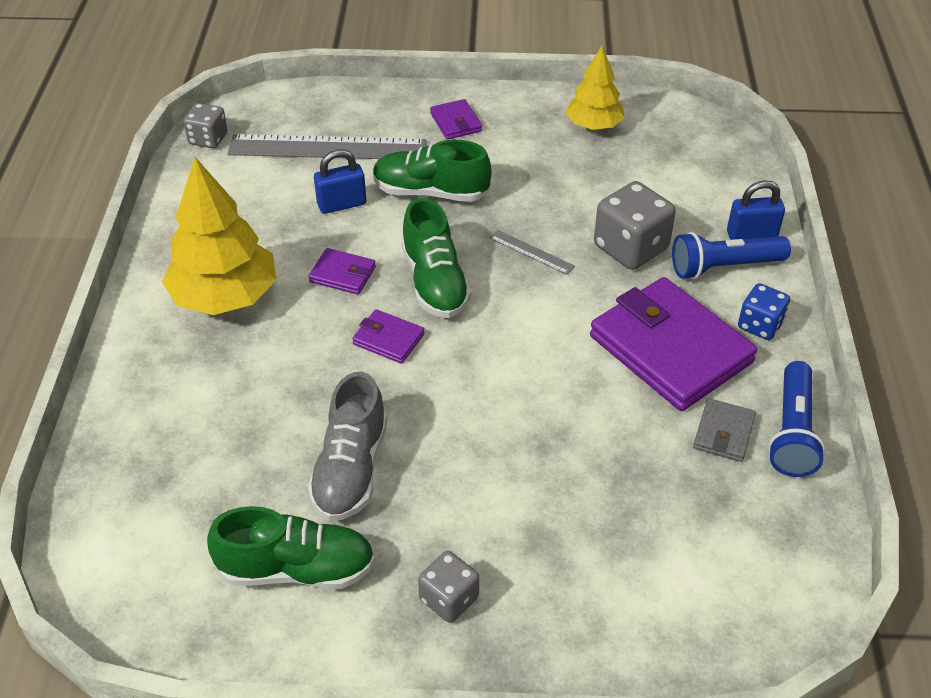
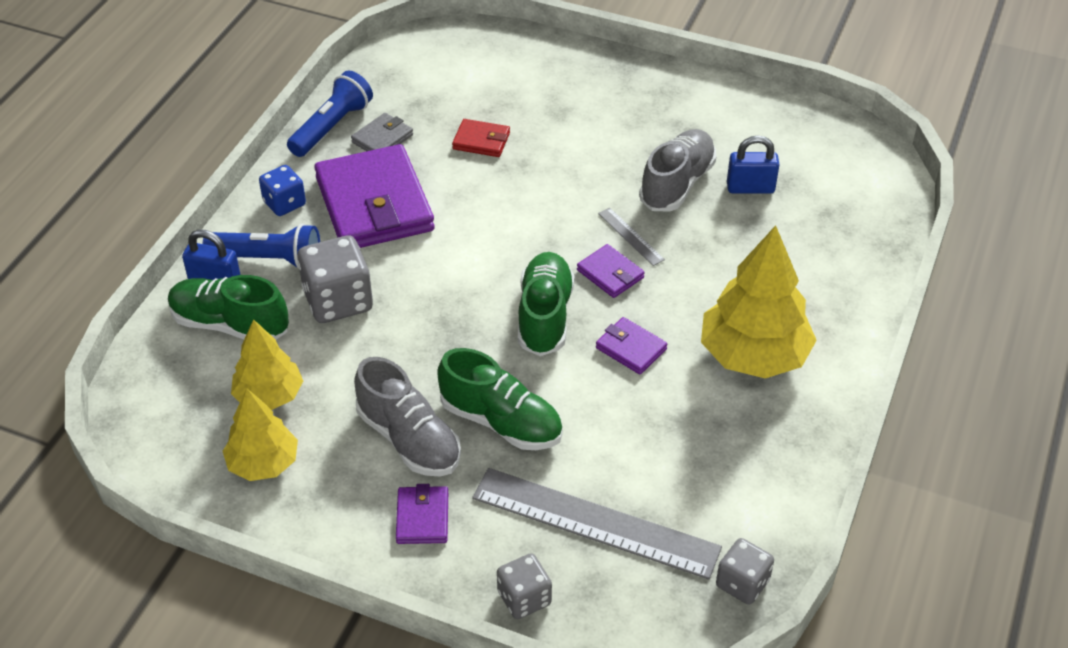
camera: 160 degrees left, 0 degrees up
green shoe [207,506,375,589] -> green shoe moved to [168,275,289,340]
blue padlock [314,149,366,214] -> blue padlock moved to [727,135,779,194]
grey dice [418,551,479,623] -> grey dice moved to [497,553,552,619]
grey ruler [490,230,575,275] -> grey ruler moved to [598,208,665,266]
none -> yellow tree [231,319,303,410]
none -> grey shoe [354,357,461,476]
none -> red wallet [452,119,510,157]

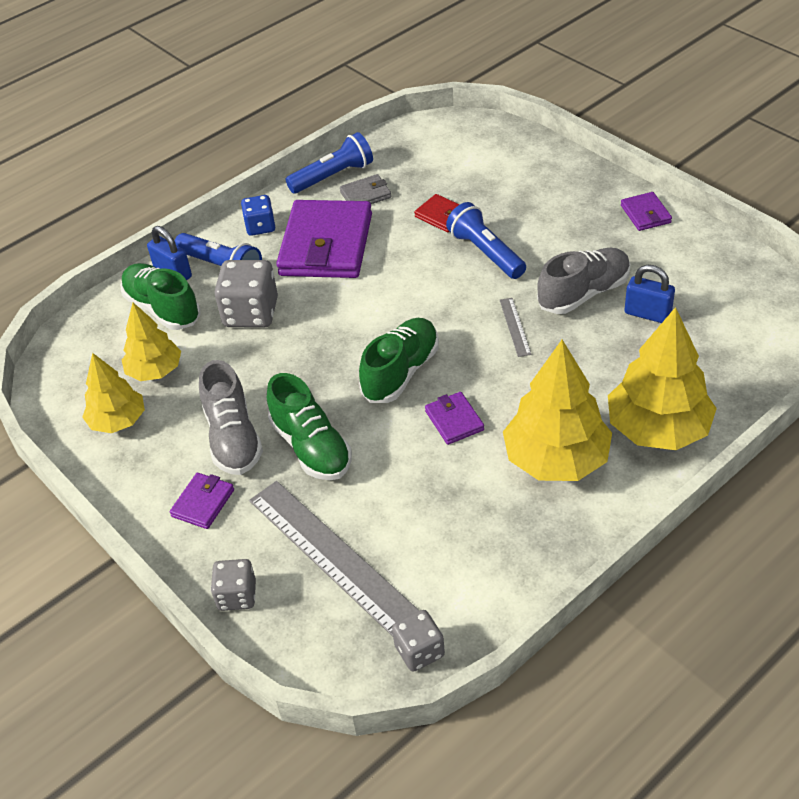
camera: 30 degrees right, 0 degrees up
purple wallet [577,244,645,298] -> purple wallet moved to [621,192,672,231]
none -> blue flashlight [446,202,526,279]
none -> yellow tree [608,307,717,450]

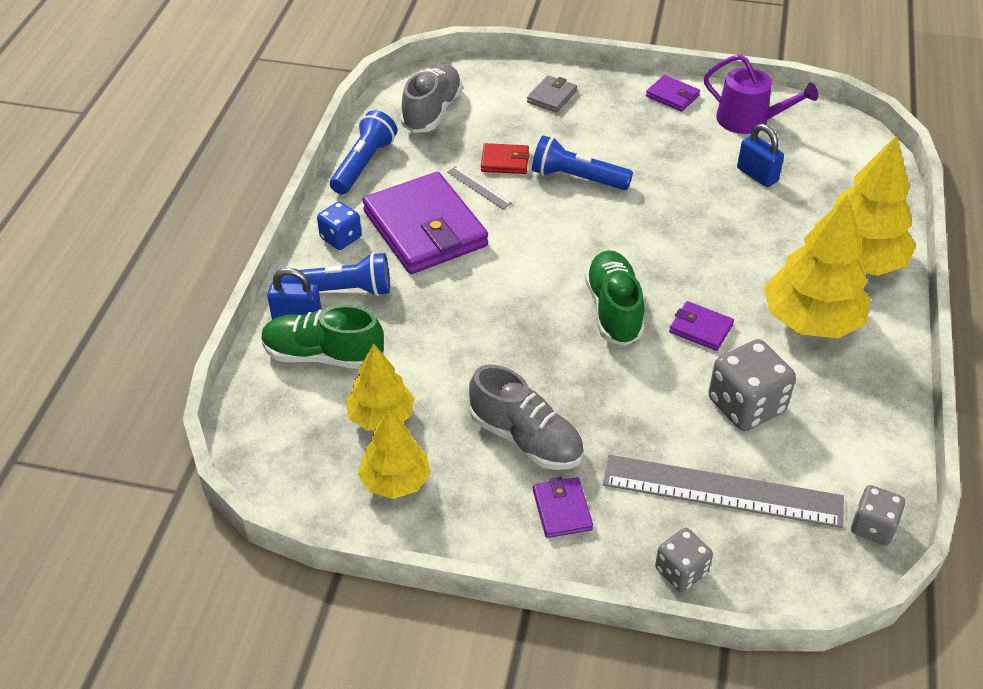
camera: 40 degrees left, 0 degrees up
grey dice [214,260,278,328] -> grey dice moved to [708,339,796,431]
green shoe [267,373,352,480] -> none
grey wallet [340,174,391,204] -> grey wallet moved to [527,75,577,113]
grey ruler [500,298,531,357] -> grey ruler moved to [447,166,512,209]
grey shoe [537,248,630,314] -> grey shoe moved to [401,64,463,133]
blue padlock [624,265,675,323] -> blue padlock turned 60 degrees clockwise [737,124,784,187]
none -> purple watering can [704,54,818,134]

